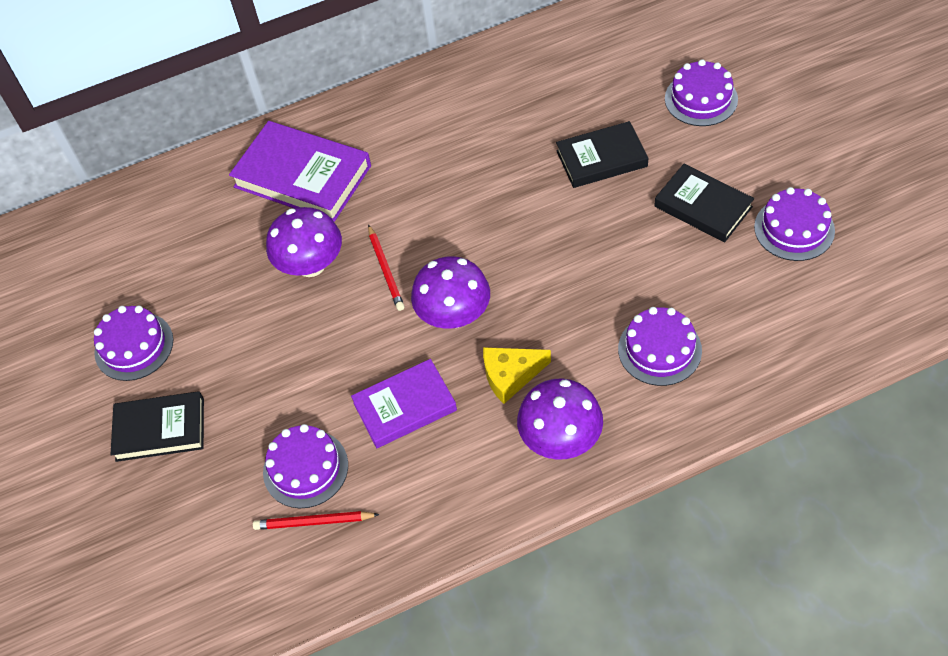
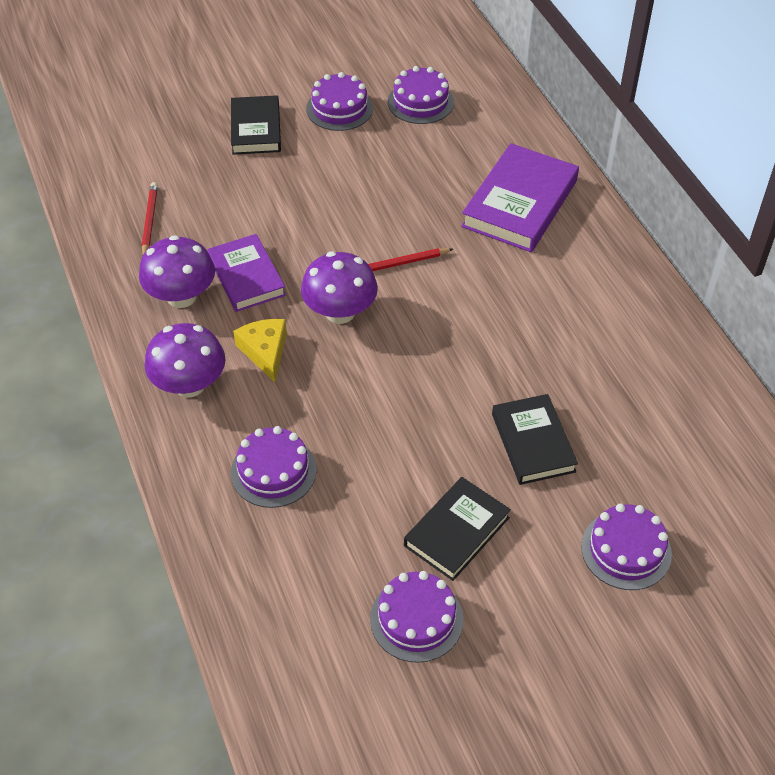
camera: 85 degrees right, 5 degrees down
purple cake [263,424,348,508] -> purple cake moved to [388,66,454,124]
purple mushroom [266,207,342,277] -> purple mushroom moved to [139,235,215,308]

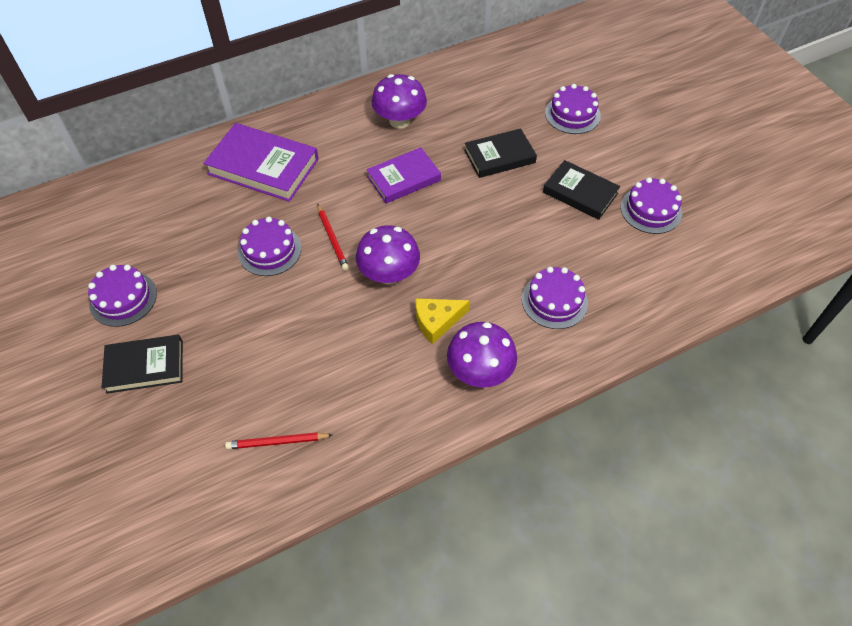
camera: 95 degrees left, 5 degrees up
purple mushroom [139,235,215,308] -> purple mushroom moved to [372,74,427,129]
purple book [207,234,286,312] -> purple book moved to [366,147,441,204]
purple cake [388,66,454,124] -> purple cake moved to [238,217,301,276]

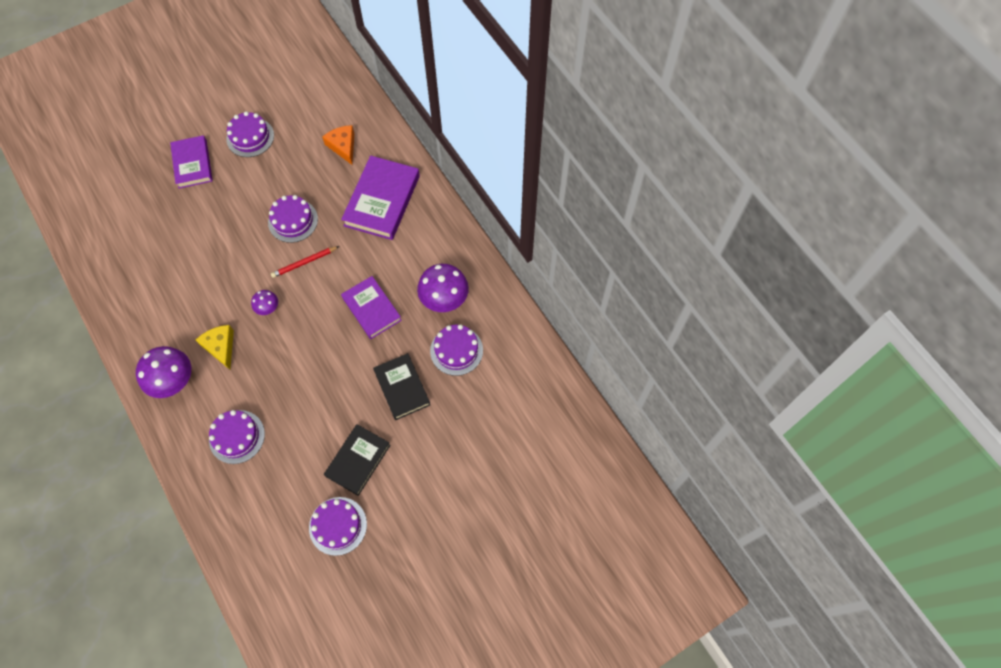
camera: 85 degrees right, 10 degrees up
black book [102,335,183,394] -> purple book [170,135,213,189]
red pencil [225,432,332,449] -> none
purple mushroom [356,225,420,285] -> purple mushroom [251,290,278,315], size x0.52
purple cake [545,84,601,134] -> purple cake moved to [430,324,483,376]
none -> orange cheese [322,125,354,165]

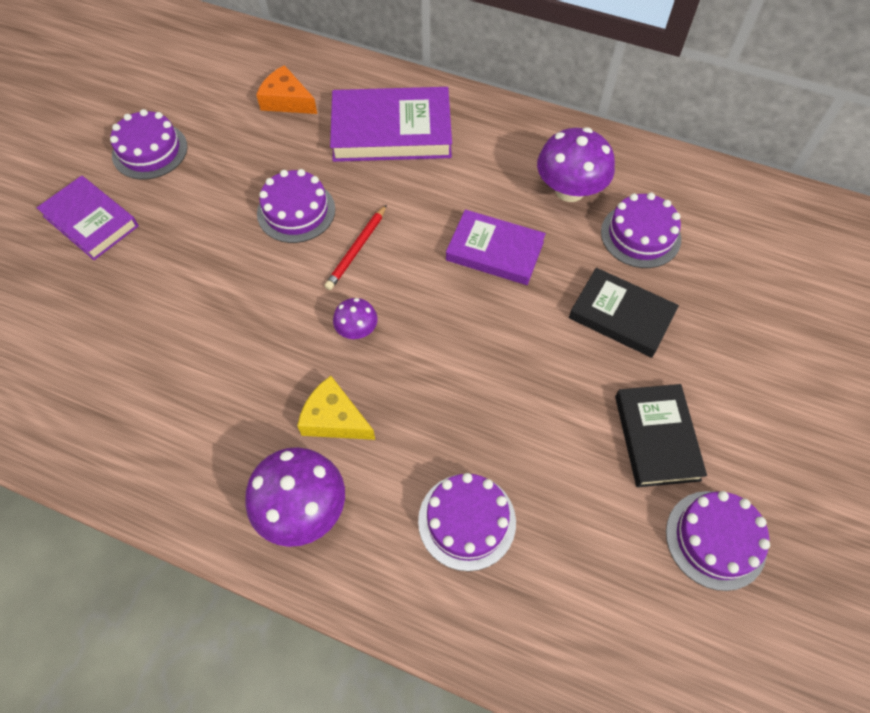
camera: 35 degrees left, 5 degrees down
purple book [341,155,420,240] -> purple book turned 75 degrees counterclockwise [330,87,452,162]

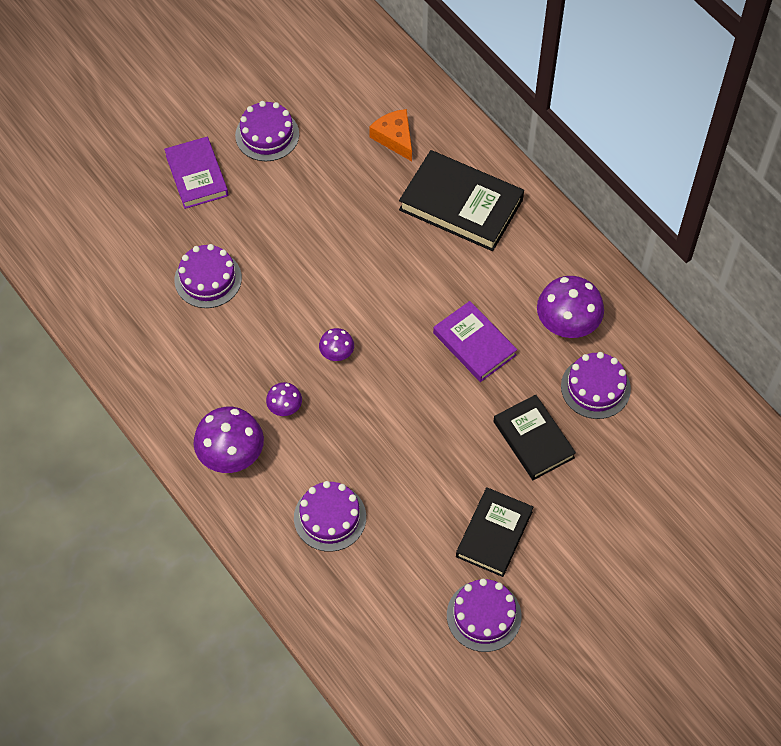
camera: 30 degrees right, 0 degrees up
purple cake [257,169,335,243] -> purple cake moved to [175,244,242,308]
yellow cheese [297,376,375,440] -> purple mushroom [266,382,302,416]
red pencil [325,204,387,290] -> none
purple book [330,87,452,162] -> black book [399,150,524,251]

